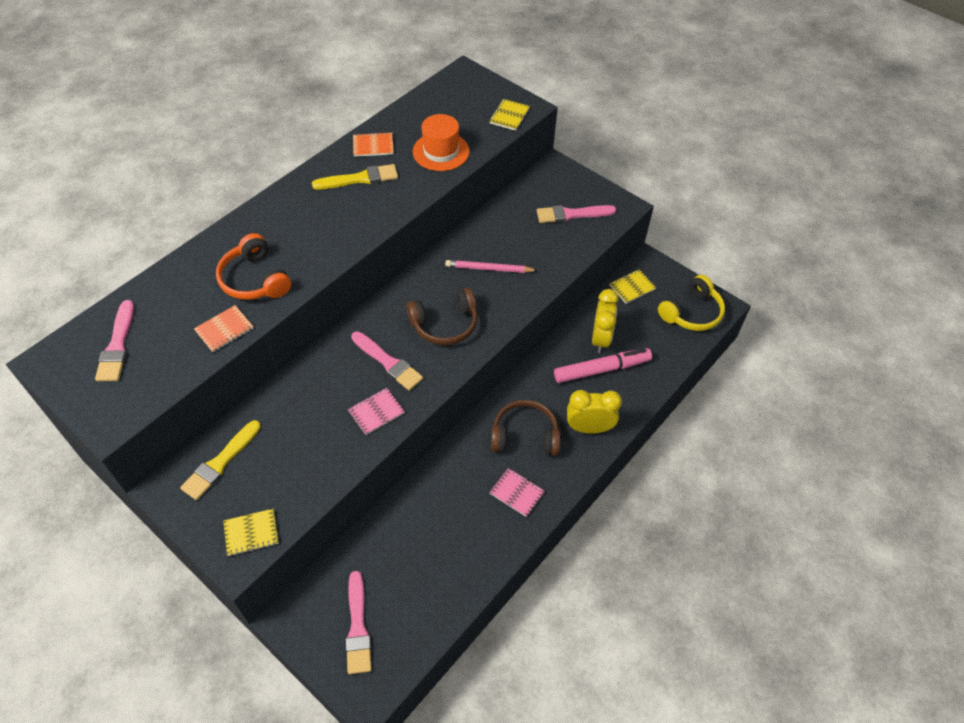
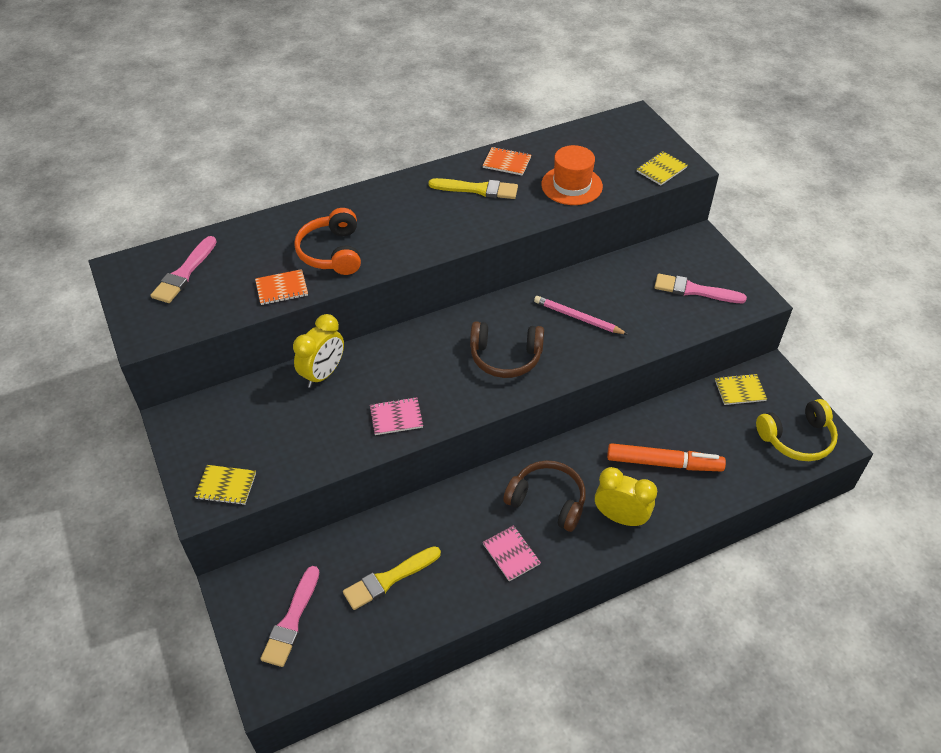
camera: 25 degrees right, 5 degrees down
yellow brush [180,420,261,500] -> yellow brush moved to [343,546,441,610]
pink brush [351,331,423,391] -> none
pink marker [554,348,652,383] -> orange marker [607,443,726,472]
yellow clock [592,289,619,353] -> yellow clock moved to [293,314,344,388]

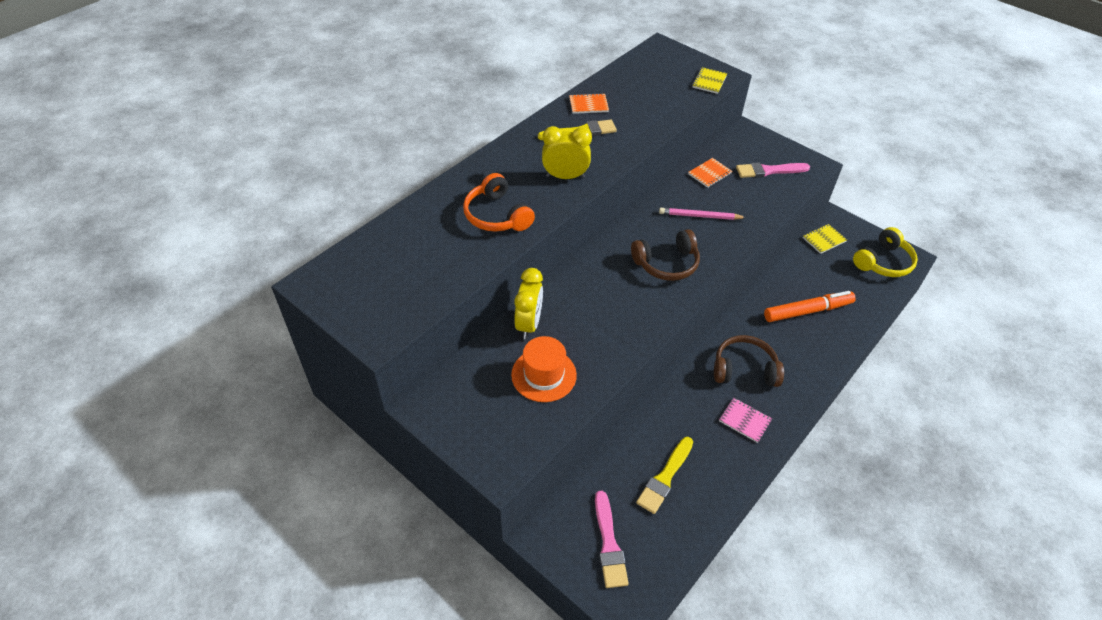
camera: 25 degrees left, 0 degrees up
pink brush [150,236,217,303] -> none
yellow notebook [194,465,256,505] -> none
orange notebook [255,269,308,305] -> orange notebook moved to [688,158,732,188]
pink notebook [370,397,423,435] -> none
orange hat [541,145,603,205] -> orange hat moved to [511,336,577,402]
yellow clock [595,467,657,527] -> yellow clock moved to [542,126,592,179]

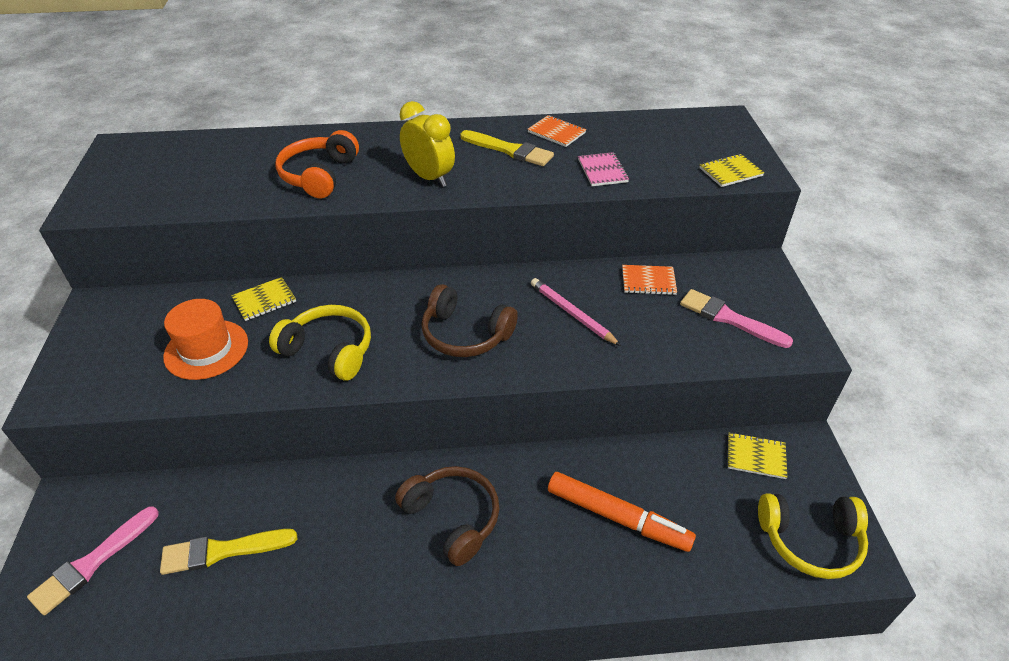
camera: 45 degrees right, 5 degrees down
yellow clock [514,268,543,339] -> yellow notebook [231,277,296,321]
pink notebook [719,398,772,443] -> pink notebook moved to [578,152,629,186]
none -> yellow headphones [269,305,371,381]

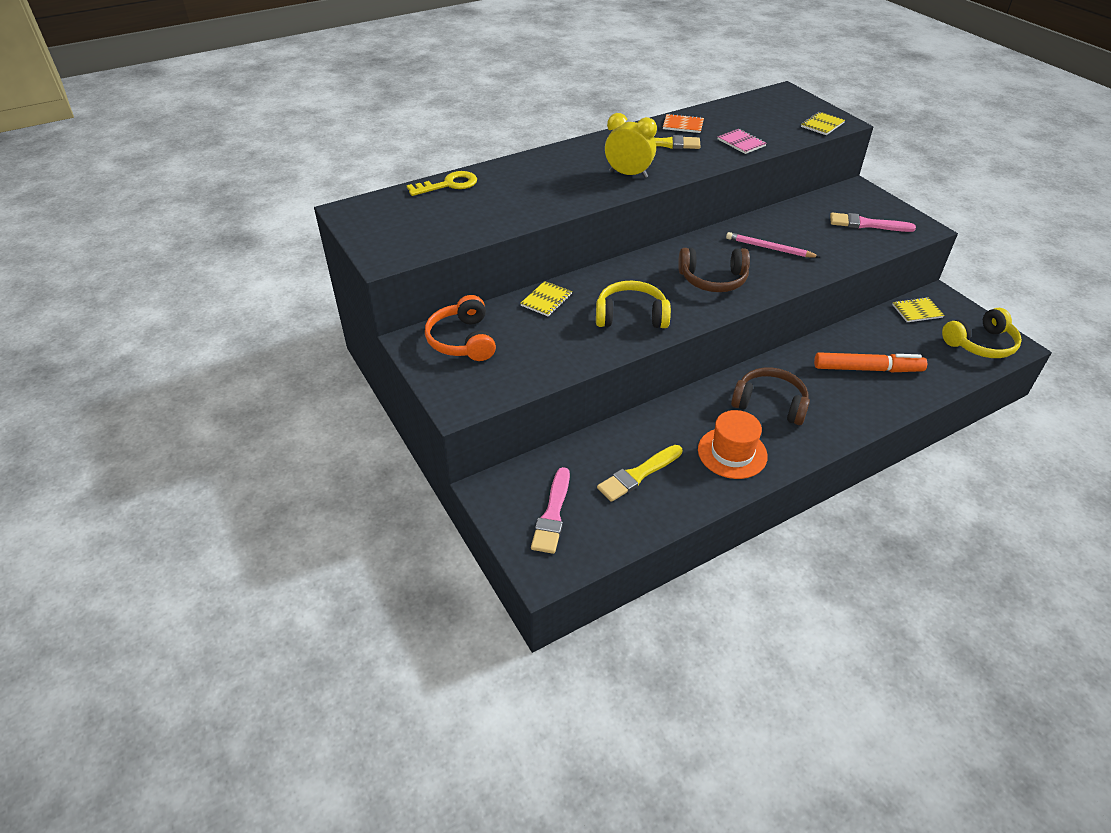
camera: 25 degrees left, 0 degrees up
orange hat [163,299,248,380] -> orange hat moved to [698,410,768,479]
orange headphones [275,130,359,198] -> orange headphones moved to [425,295,496,361]
orange notebook [622,265,677,295] -> none
none -> yellow key [407,171,477,196]

